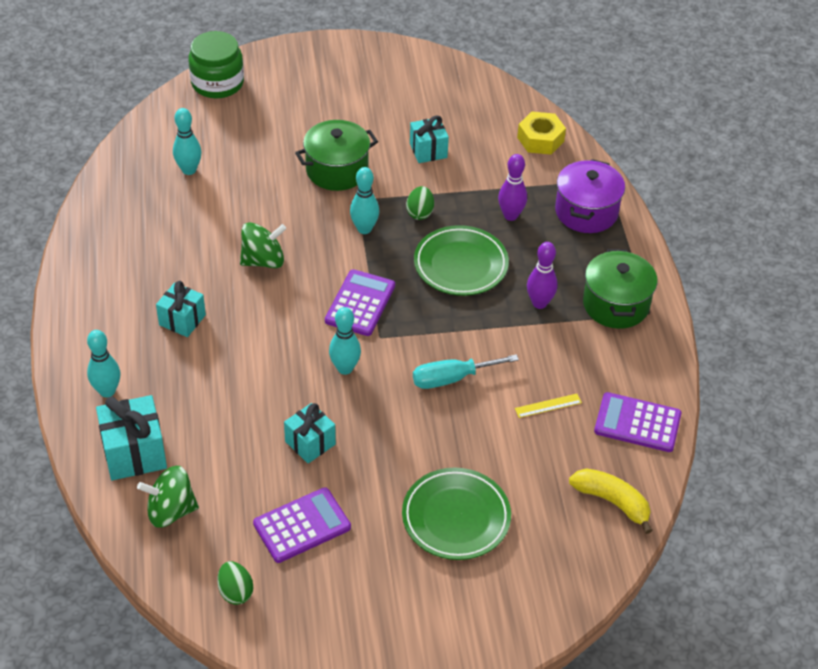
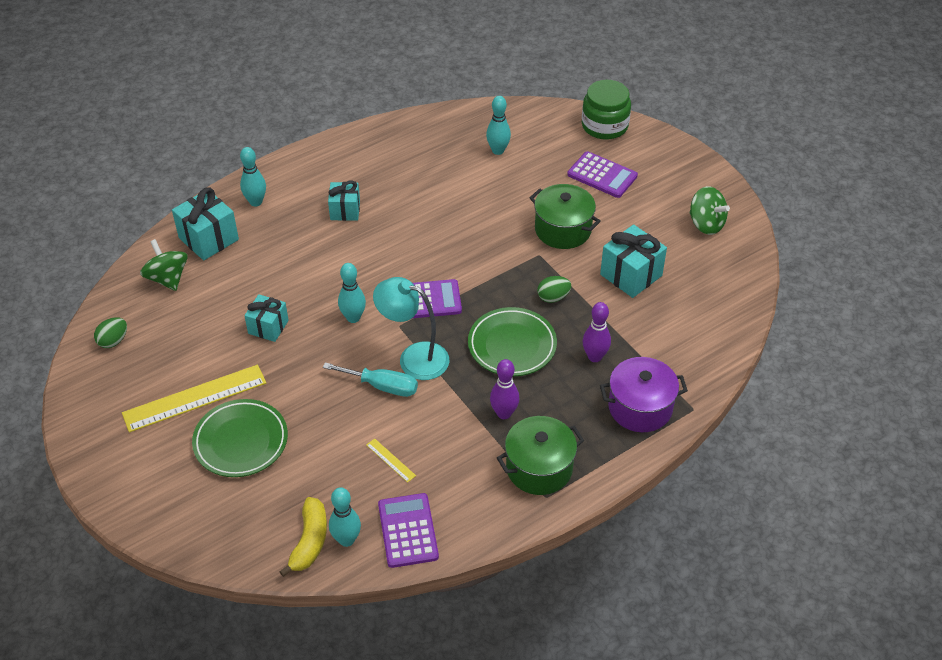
camera: 65 degrees right, 0 degrees up
green spinning top [240,222,286,268] -> green spinning top moved to [690,186,730,235]
purple calculator [253,487,351,563] -> purple calculator moved to [567,151,638,198]
turquoise bowling pin [350,167,379,234] -> turquoise bowling pin moved to [329,487,361,547]
turquoise gift [410,115,449,163] -> turquoise gift [600,224,667,298], size x1.52
turquoise screwdriver [413,354,519,389] -> turquoise screwdriver turned 150 degrees clockwise [323,362,418,397]
yellow nut [517,112,566,155] -> none
none -> yellow ruler [122,365,266,432]
none -> turquoise lamp [373,277,449,380]

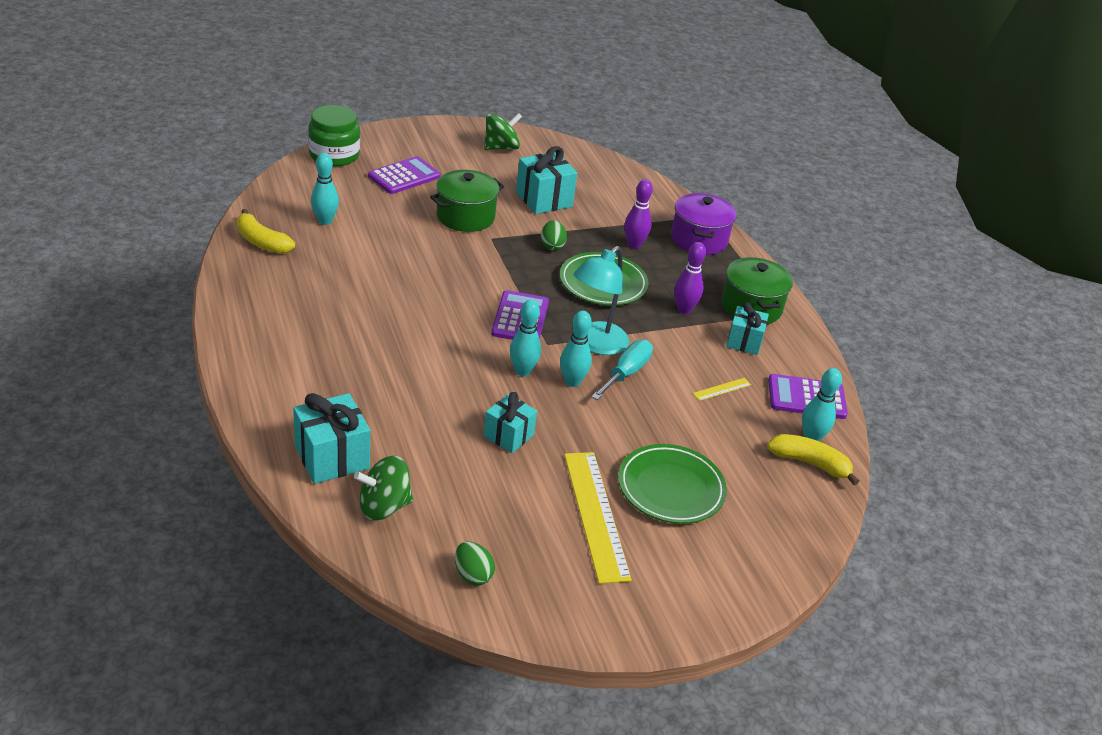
camera: 80 degrees left, 10 degrees down
turquoise bowling pin [240,147,266,207] -> turquoise bowling pin moved to [560,311,592,387]
turquoise gift [328,181,360,221] -> turquoise gift moved to [726,302,769,355]
none -> yellow banana [237,209,295,254]

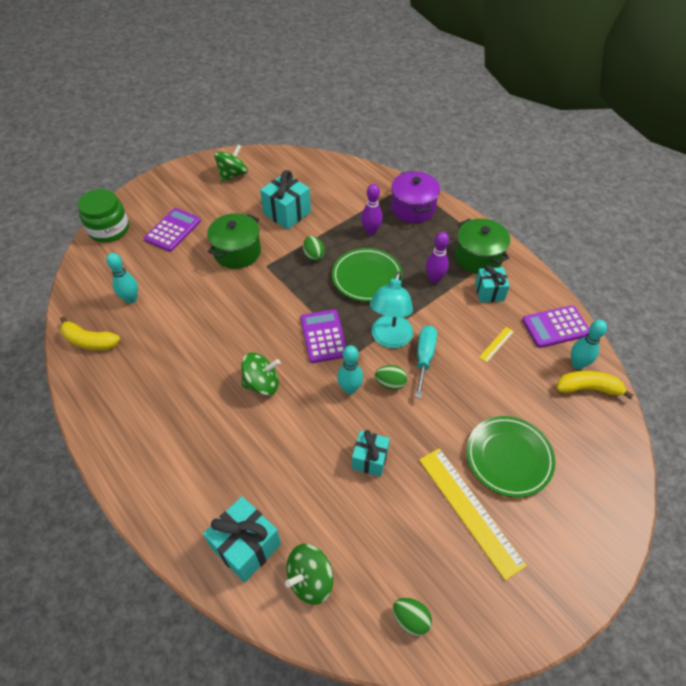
camera: 15 degrees left, 15 degrees up
turquoise bowling pin [560,311,592,387] -> green egg [375,365,407,390]
none -> green spinning top [241,353,280,395]

